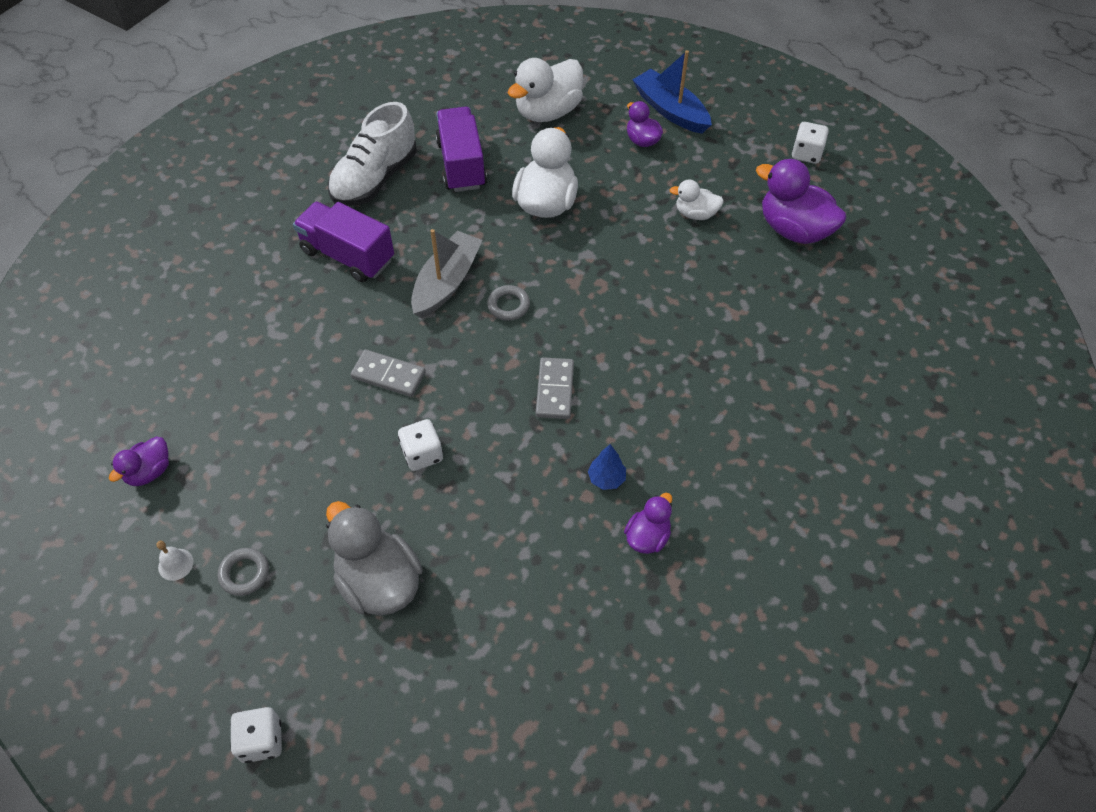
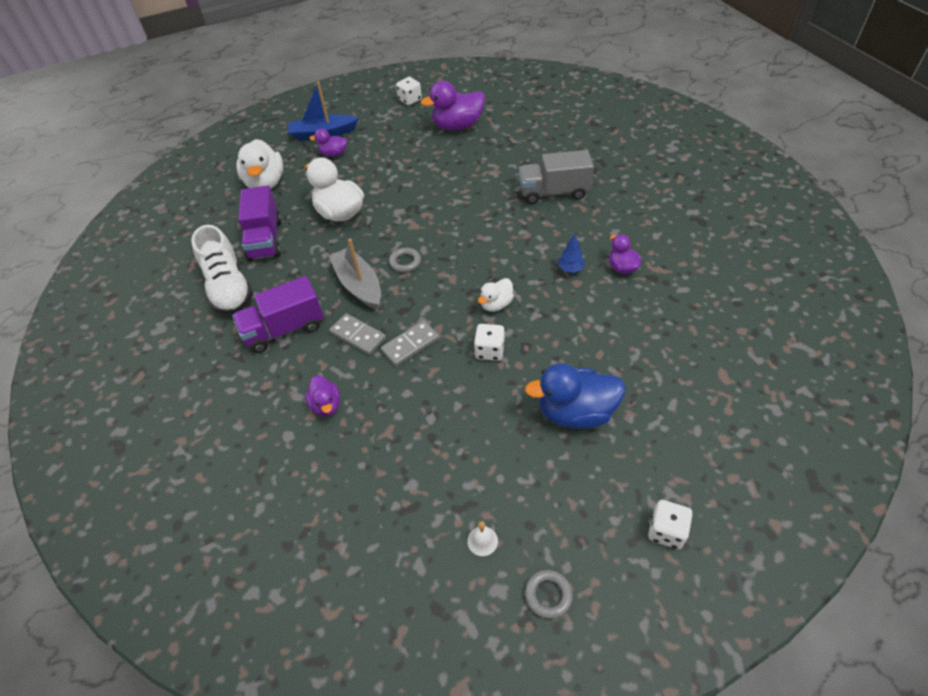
camera: 55 degrees left, 5 degrees down
purple duck [109,436,169,486] -> purple duck moved to [305,376,340,417]
grey ring [218,548,269,596] -> grey ring moved to [525,570,573,619]
grey duck [326,501,423,616] -> blue duck [525,363,625,429]
purple truck [436,107,487,192] -> purple truck turned 120 degrees counterclockwise [238,186,282,261]
grey domino [536,357,574,419] -> grey domino moved to [329,313,386,355]
white duck [670,180,724,220] -> white duck moved to [478,278,514,312]
none -> grey truck [519,150,594,204]

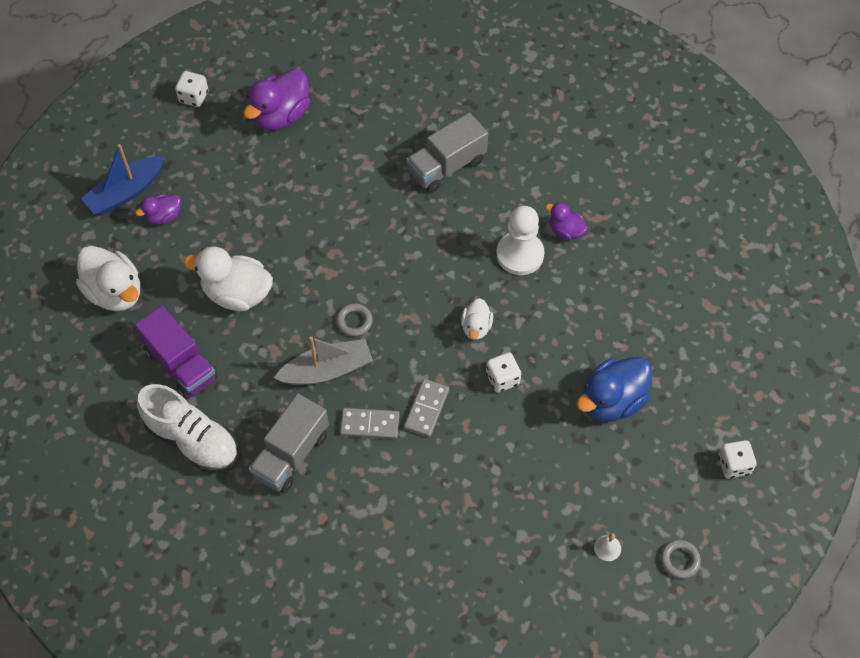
camera: 35 degrees left, 10 degrees up
purple truck [233,276,324,353] -> grey truck [249,394,329,493]
purple duck [305,376,340,417] -> none
grey boat [329,239,381,309] -> grey boat turned 135 degrees clockwise [274,336,373,385]
blue tree [558,234,585,273] -> white pawn [496,206,544,275]

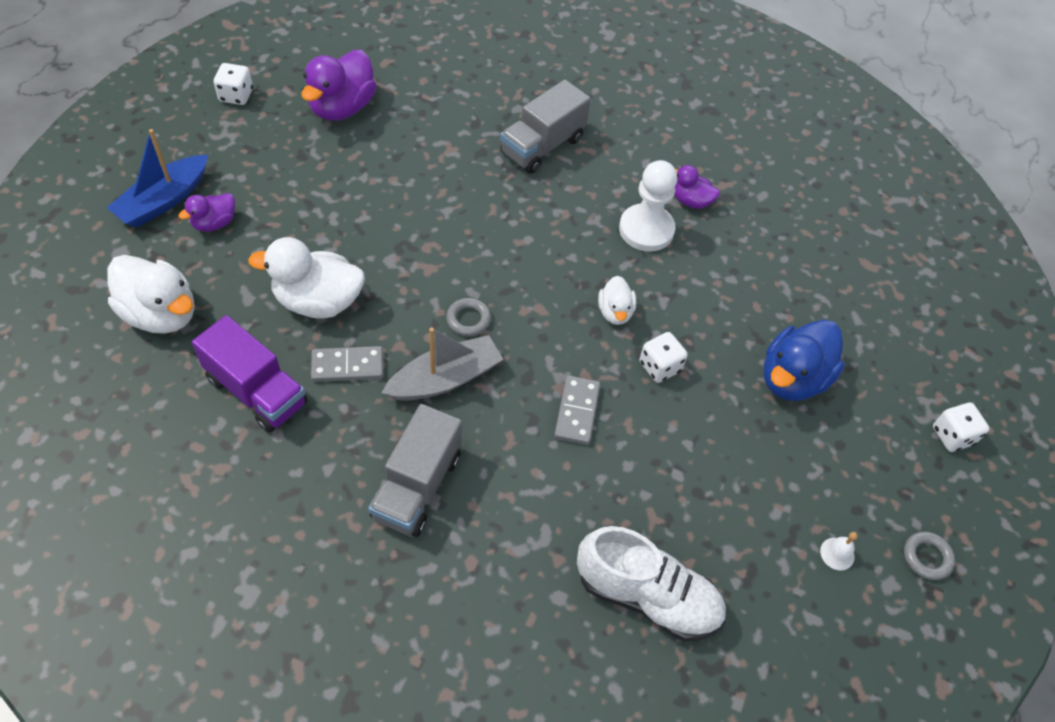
camera: 15 degrees left, 5 degrees down
white shoe [137,384,238,473] -> white shoe moved to [577,526,726,641]
grey domino [340,408,399,439] -> grey domino moved to [311,346,383,382]

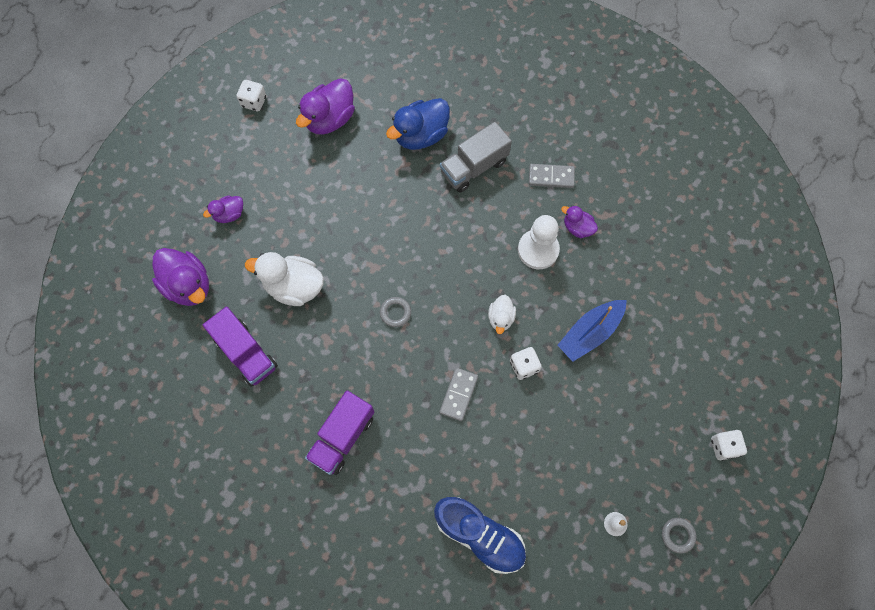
camera: 15 degrees right, 15 degrees up
blue boat [107,129,208,227] -> blue boat moved to [557,300,627,362]
white duck [108,255,194,334] -> purple duck [152,248,209,306]
grey domino [311,346,383,382] -> grey domino moved to [529,164,575,188]
grey truck [368,404,462,537] -> purple truck [305,390,374,475]
grey boat [382,327,503,401] -> none
white shoe [577,526,726,641] -> blue shoe [434,497,526,574]
blue duck [764,320,845,401] -> blue duck moved to [386,98,450,150]

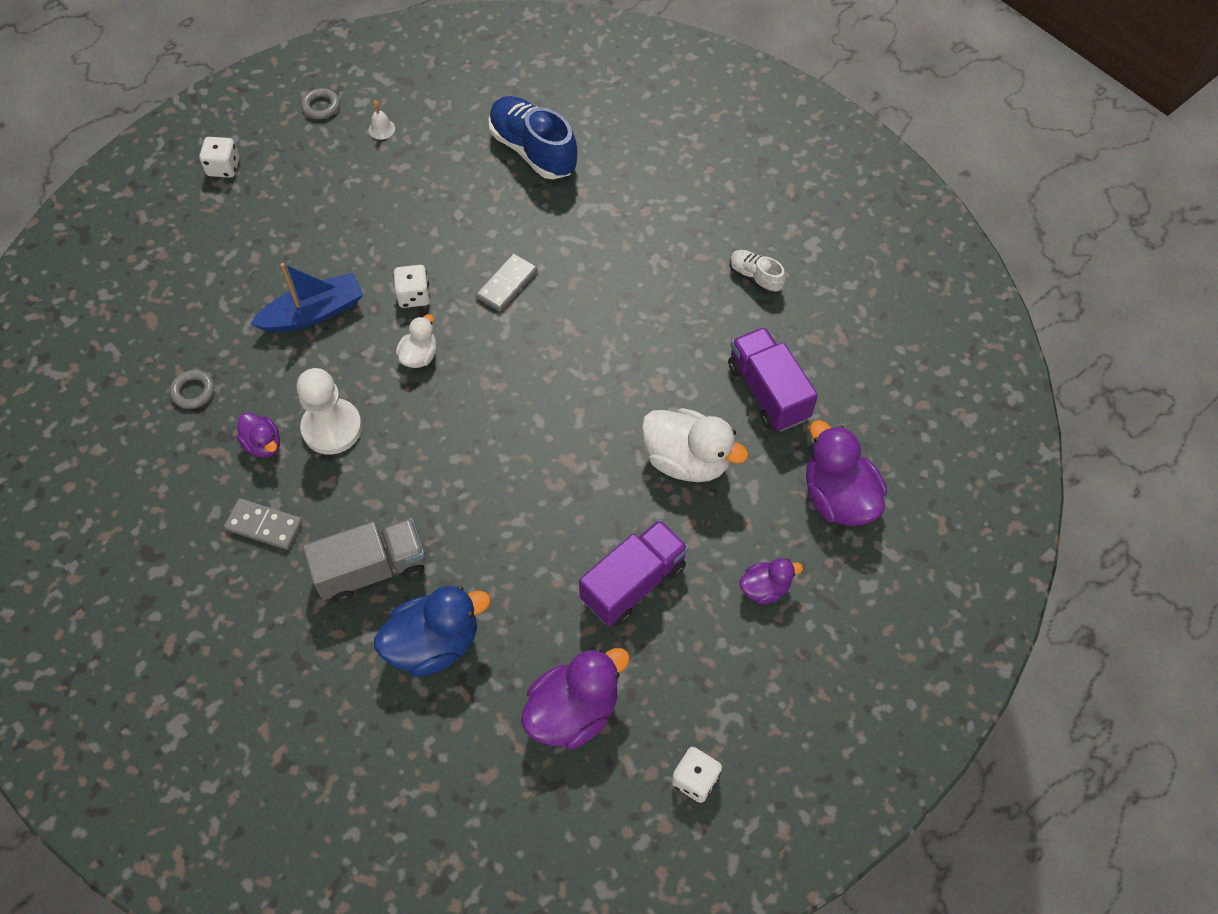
camera: 165 degrees left, 10 degrees down
purple truck [305,390,374,475] -> purple truck moved to [579,519,689,627]
grey ring [380,297,411,327] -> grey ring moved to [170,370,214,409]
none -> white shoe [730,250,786,294]

